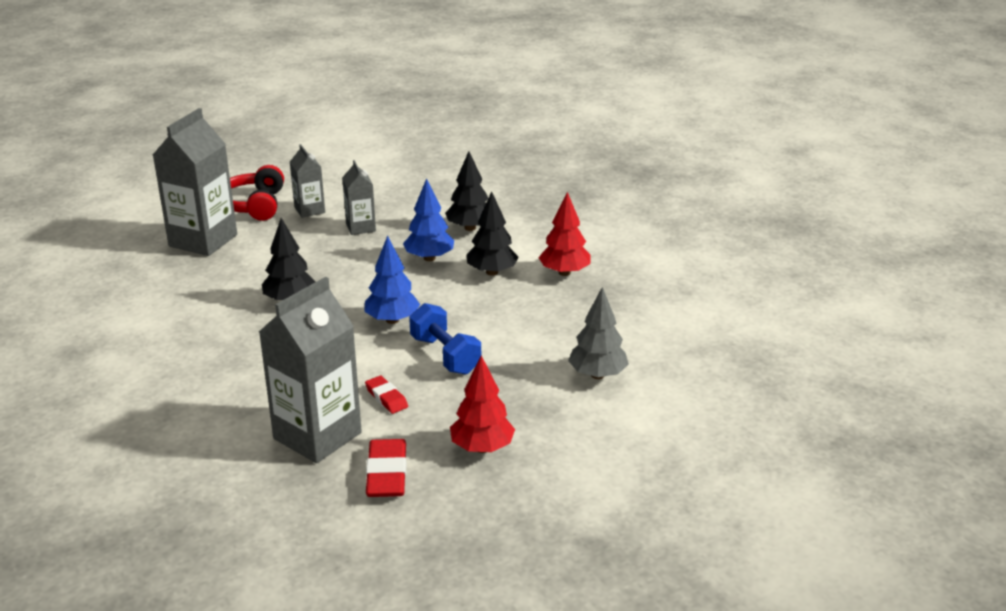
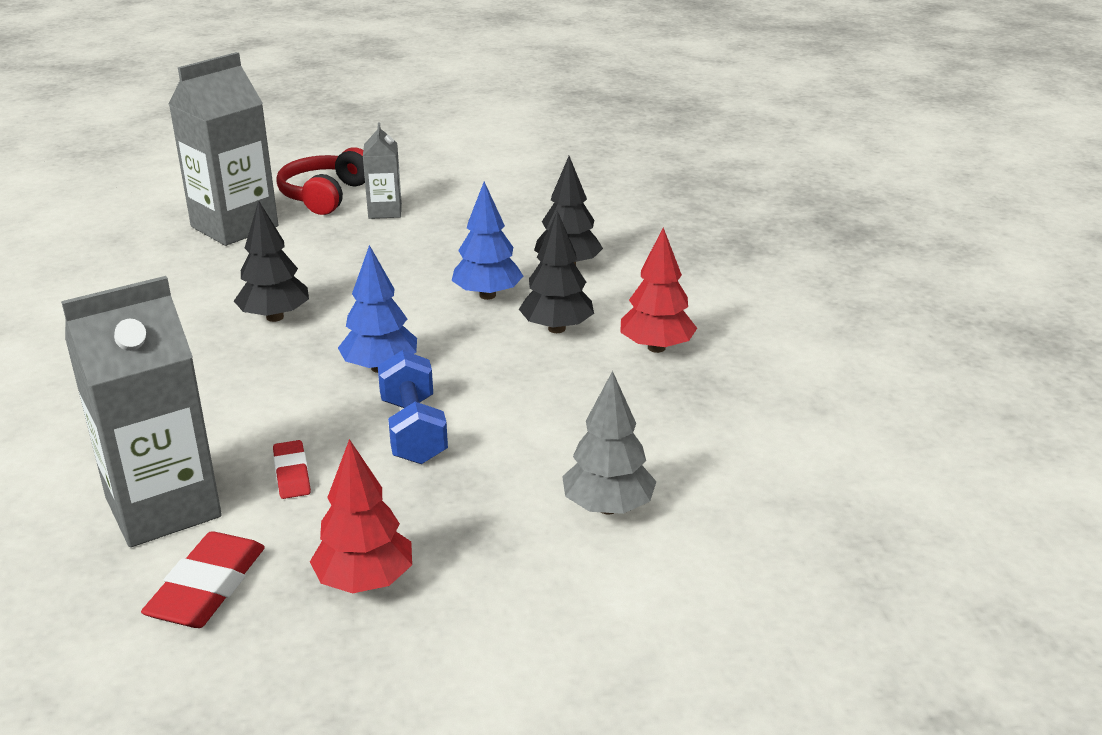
camera: 20 degrees right, 0 degrees up
grey carton [342,160,376,235] -> none

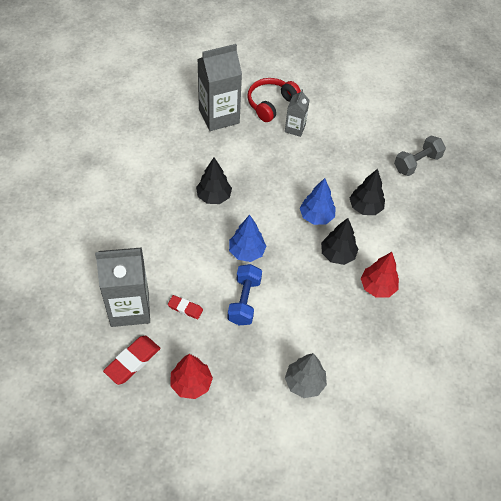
camera: 20 degrees right, 25 degrees up
red eraser [273,440,311,499] -> red eraser turned 75 degrees counterclockwise [168,295,203,319]
none -> grey dumbbell [394,136,446,176]

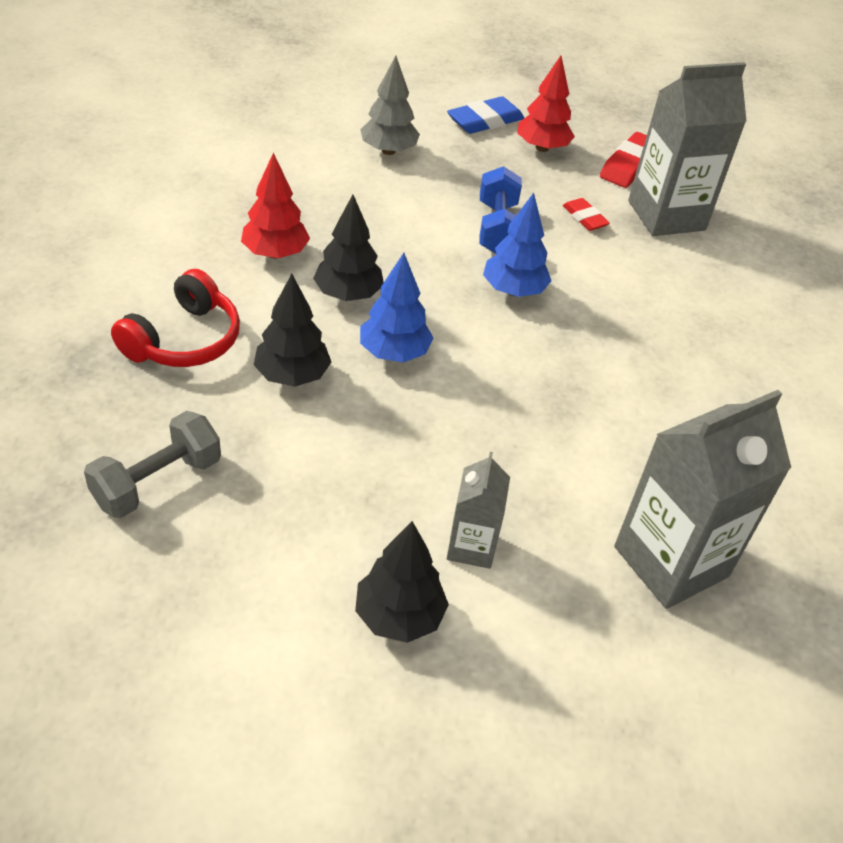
camera: 170 degrees right, 10 degrees down
red eraser [168,295,203,319] -> red eraser turned 45 degrees clockwise [562,198,610,231]
black tree [196,158,232,204] -> black tree moved to [355,521,449,643]
red headphones [247,78,301,122] -> red headphones moved to [111,269,240,367]
none -> blue eraser [447,96,524,134]

